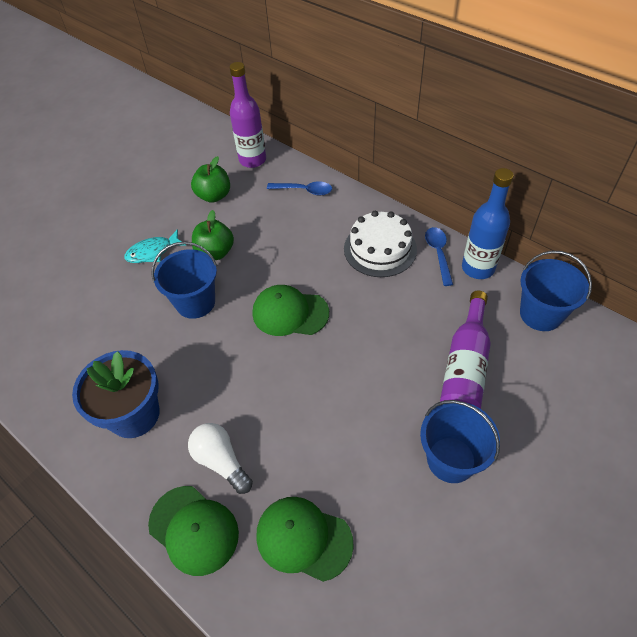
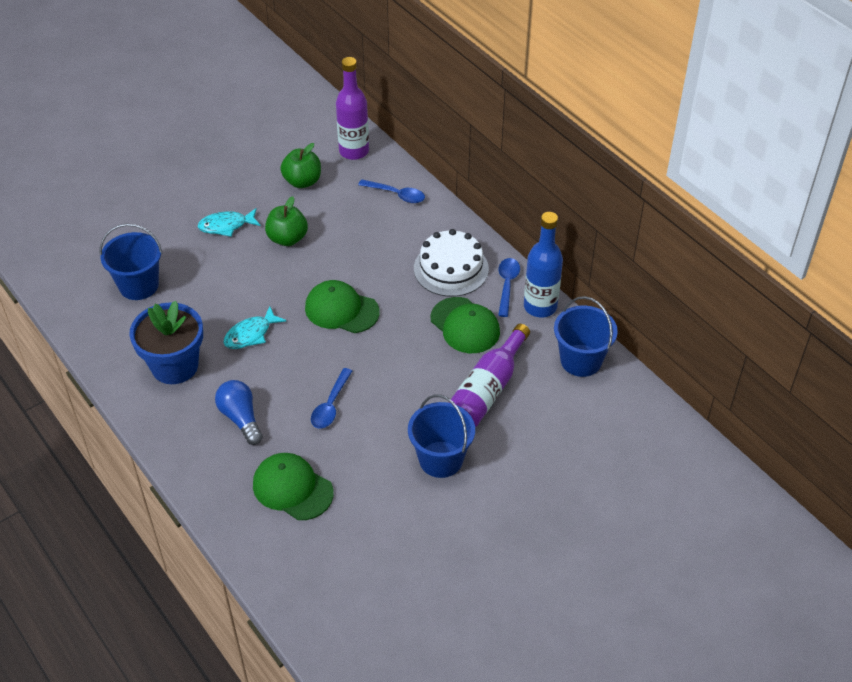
camera: 10 degrees right, 5 degrees down
green cap [148,486,239,576] -> green cap moved to [430,297,500,353]
blue bucket [151,242,217,319] -> blue bucket moved to [100,224,162,300]
white light bulb [188,423,253,494] -> blue light bulb [215,380,263,445]
none -> turquoise fish [223,306,286,349]
none -> blue spoon [311,368,352,429]

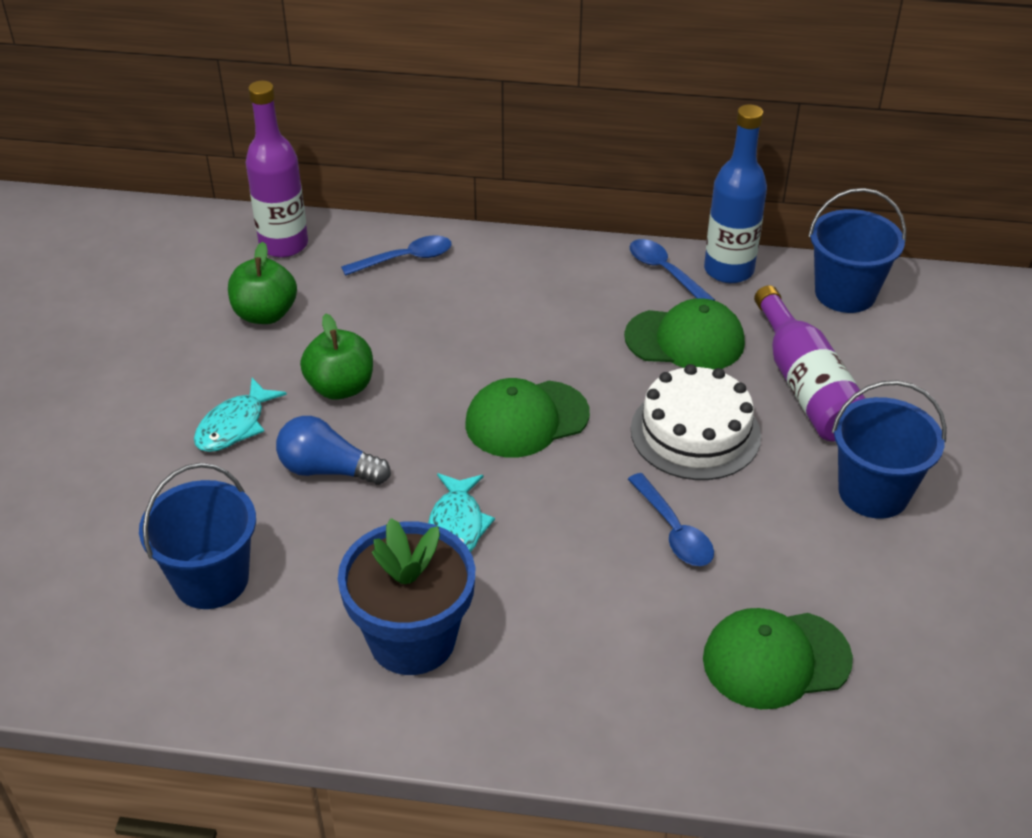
camera: 45 degrees left, 5 degrees down
blue light bulb [215,380,263,445] -> blue light bulb moved to [276,416,391,485]
white cake [414,229,489,297] -> white cake moved to [631,364,761,480]

